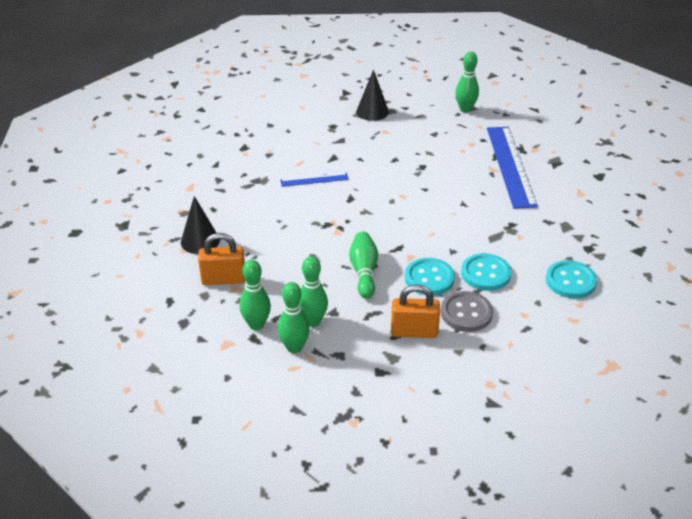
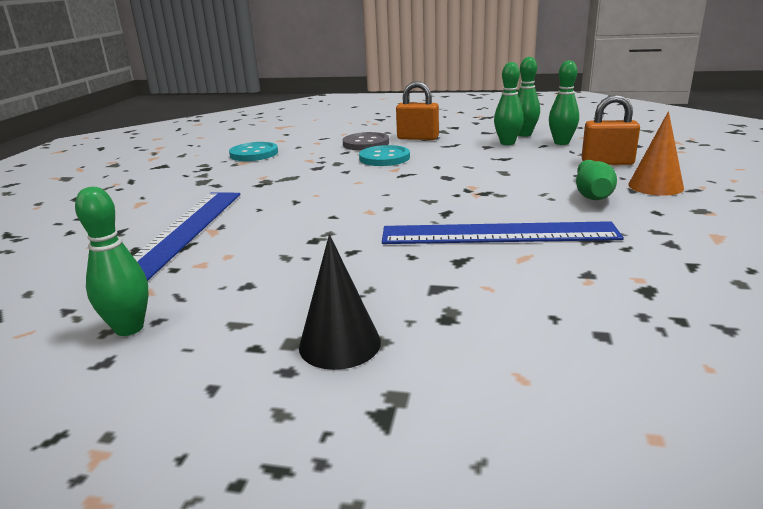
camera: 165 degrees left, 15 degrees down
black cone [181,196,220,254] -> orange cone [628,111,684,196]
blue ruler [280,173,349,187] -> blue ruler [382,221,624,244], size x2.06
green bowling pin [349,232,378,299] -> green bowling pin moved to [576,160,617,200]
turquoise button [461,253,511,291] -> none

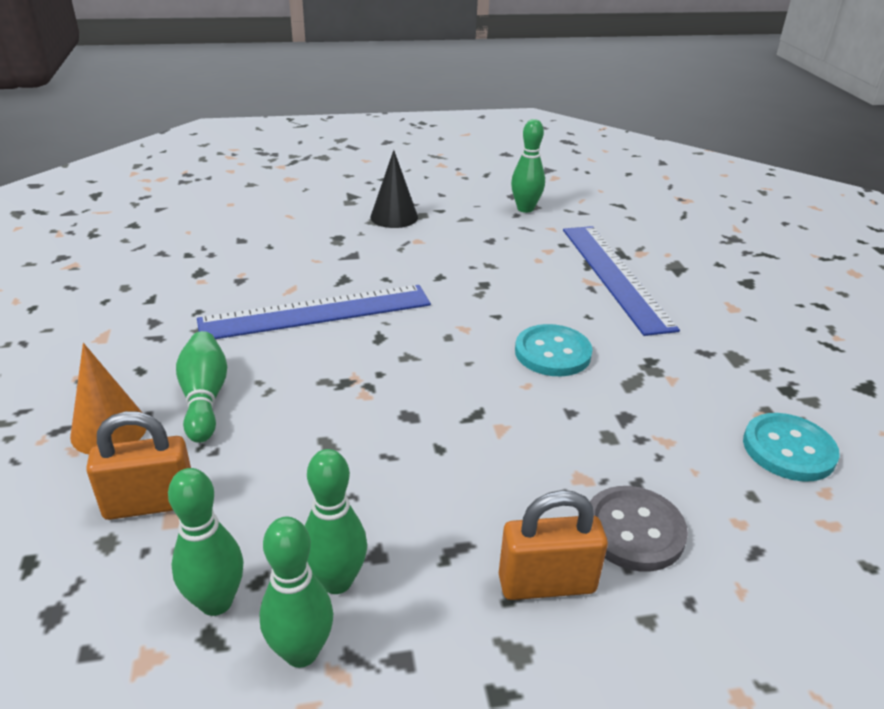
camera: 155 degrees right, 10 degrees up
turquoise button [359,145,410,166] -> turquoise button moved to [515,324,592,376]

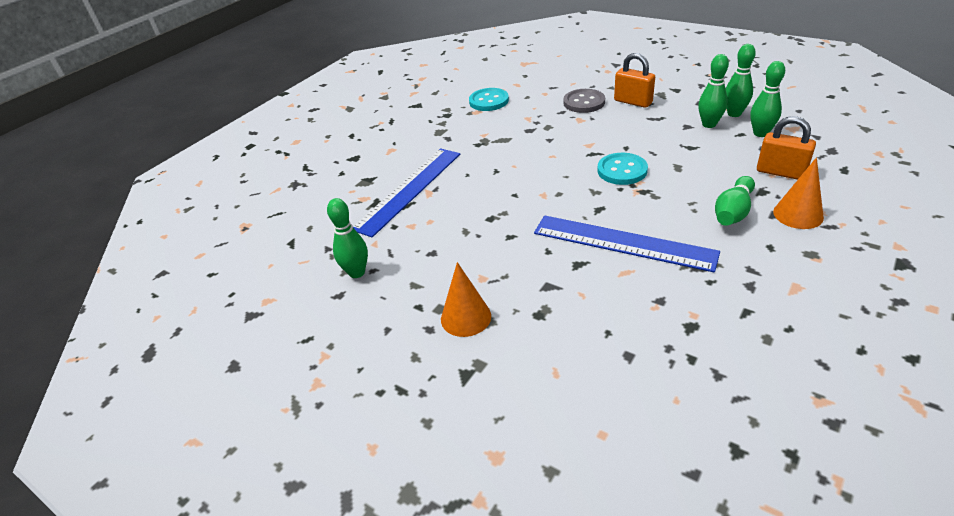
camera: 130 degrees left, 5 degrees up
black cone [370,150,418,228] -> orange cone [441,262,491,337]
turquoise button [515,324,592,376] -> turquoise button moved to [597,153,648,185]

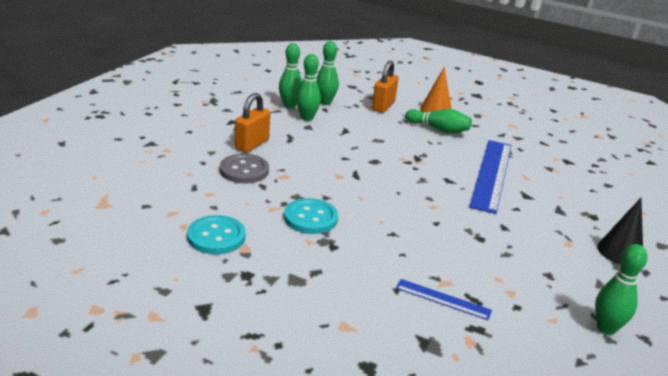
camera: 105 degrees left, 10 degrees down
blue ruler [353,148,460,238] -> blue ruler [396,279,492,320], size x0.49
orange cone [441,262,491,337] -> black cone [597,198,643,265]
turquoise button [597,153,648,185] -> turquoise button moved to [284,198,338,234]

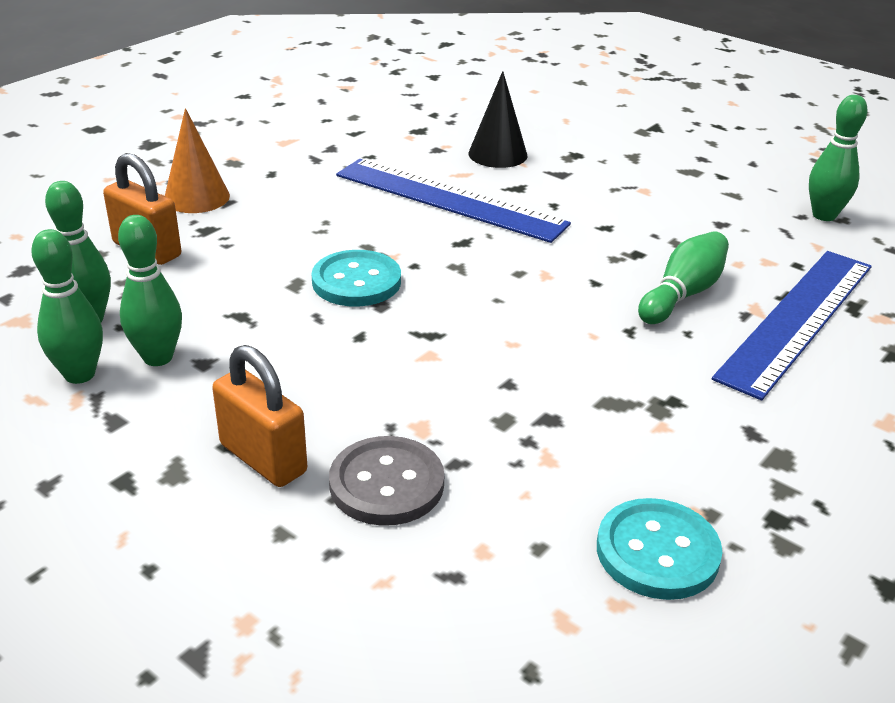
camera: 75 degrees left, 5 degrees up
turquoise button [284,198,338,234] -> turquoise button moved to [311,250,401,307]
blue ruler [396,279,492,320] -> blue ruler [712,251,872,400], size x2.06
green bowling pin [405,109,472,134] -> green bowling pin moved to [638,231,729,324]
black cone [597,198,643,265] -> black cone moved to [469,71,527,168]

